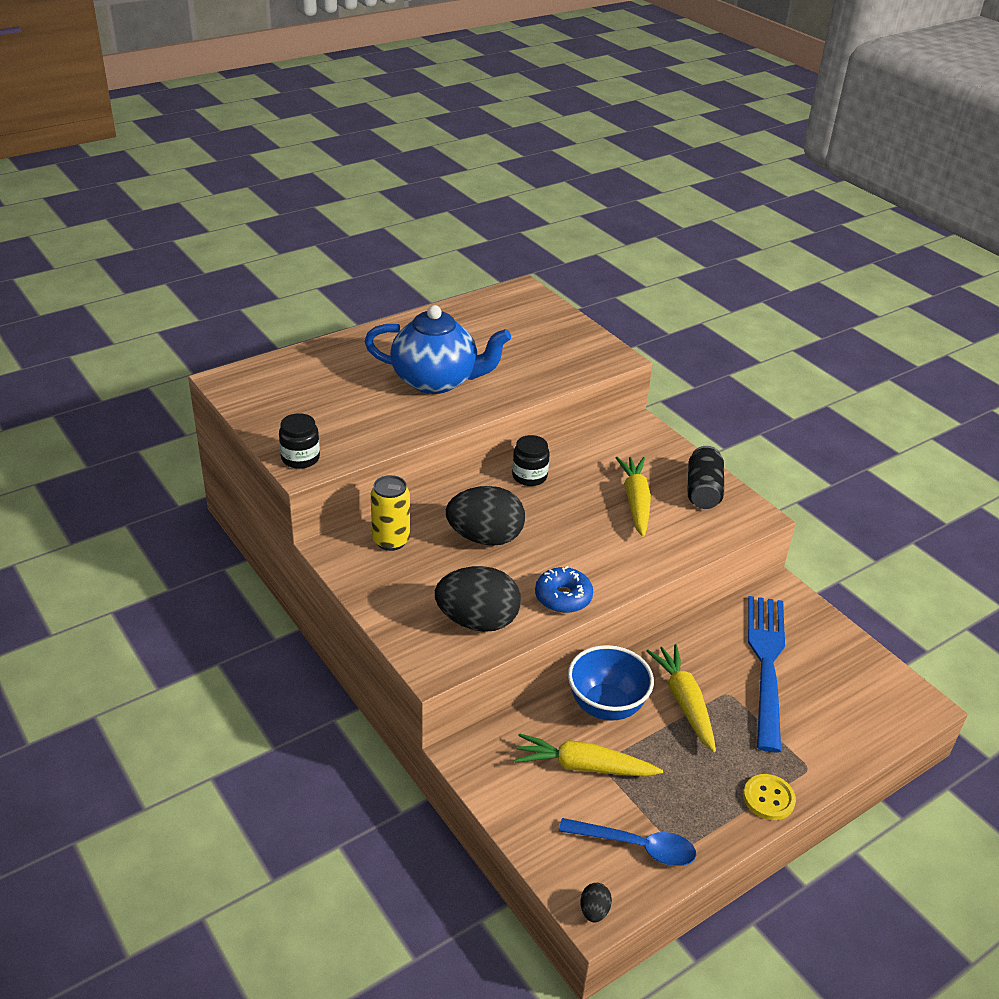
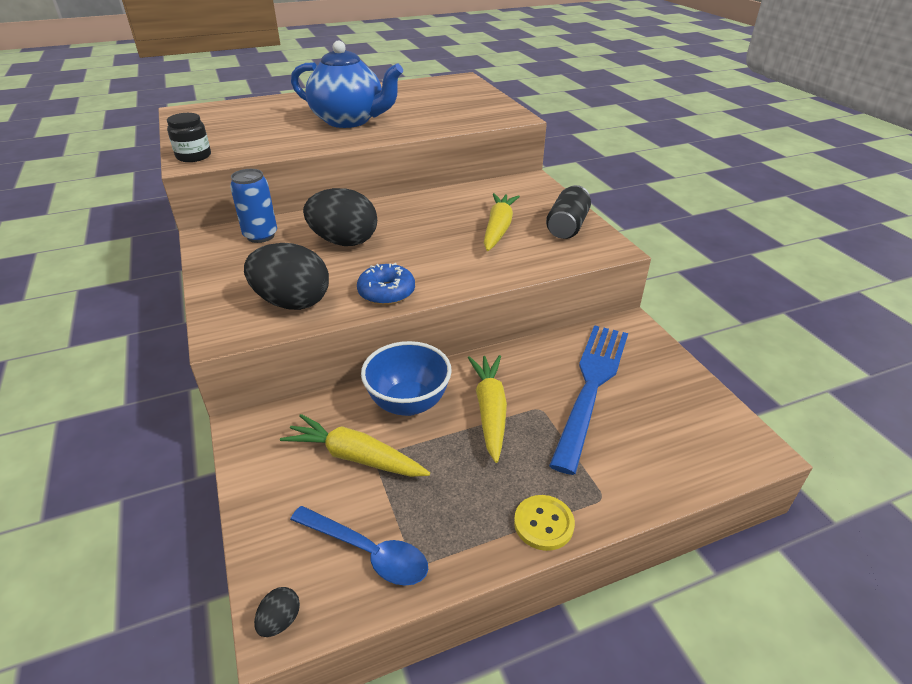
camera: 15 degrees right, 0 degrees up
yellow can [371,475,410,551] -> blue can [230,169,277,243]
black jar [512,435,550,486] -> none

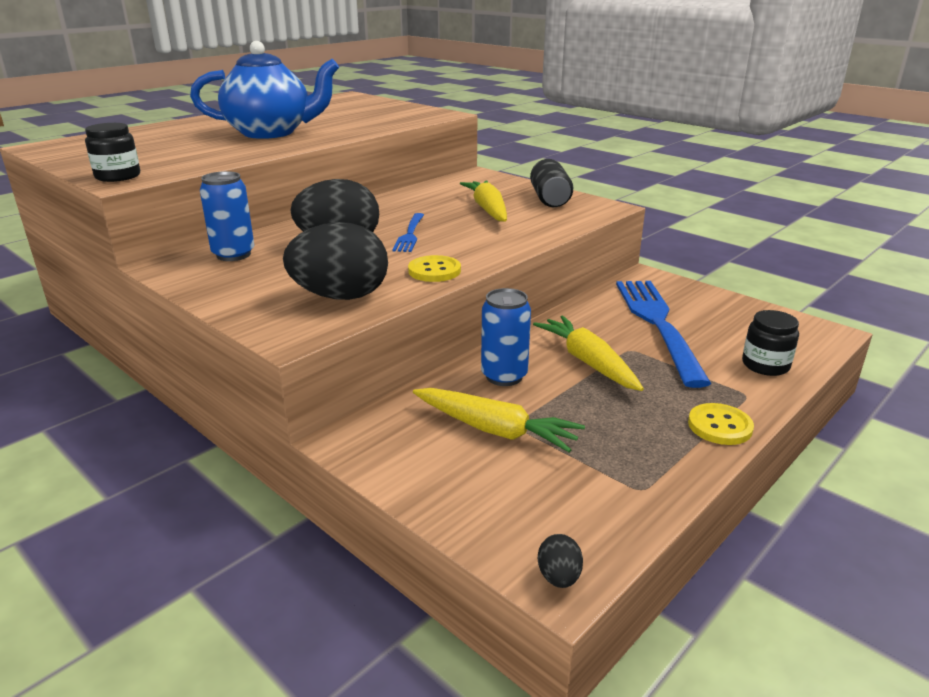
camera: 25 degrees left, 10 degrees down
yellow carrot [280,414,430,477] -> yellow carrot turned 150 degrees counterclockwise [413,388,585,453]
blue spoon [290,506,428,586] -> none
blue donut [357,263,415,305] -> yellow button [408,255,461,282]
blue bowl [361,341,452,416] -> blue can [481,288,531,386]
none -> blue fork [392,213,424,252]
none -> black jar [742,310,799,376]

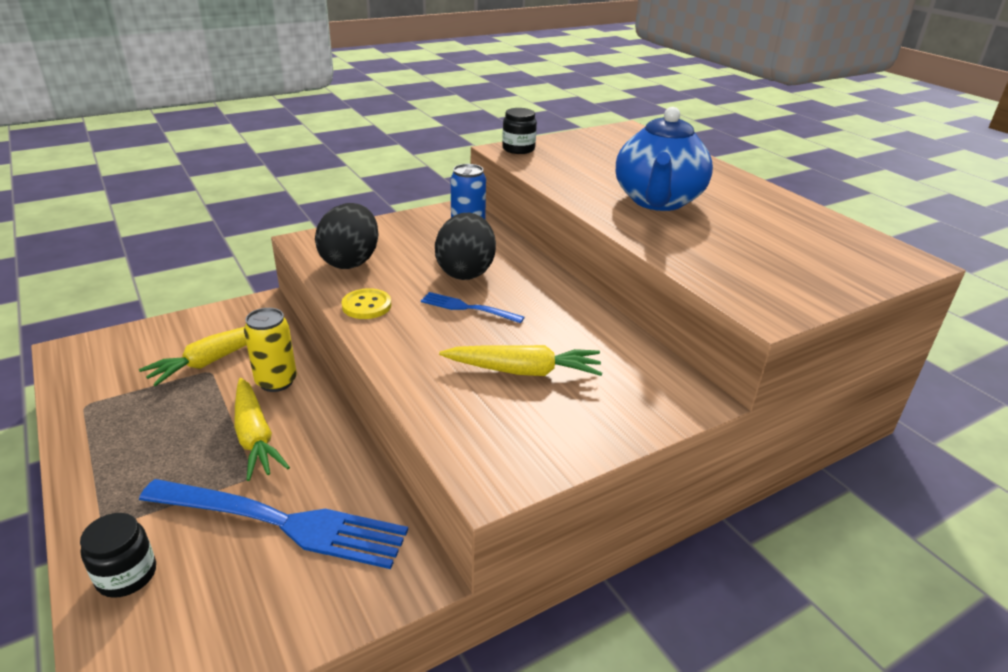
camera: 105 degrees right, 5 degrees up
blue can [481,288,531,386] -> yellow can [244,308,297,392]
black can [530,159,573,207] -> none
yellow carrot [533,316,644,391] -> yellow carrot turned 75 degrees clockwise [234,378,290,481]
black egg [538,534,583,588] -> none
yellow button [688,403,754,445] -> none

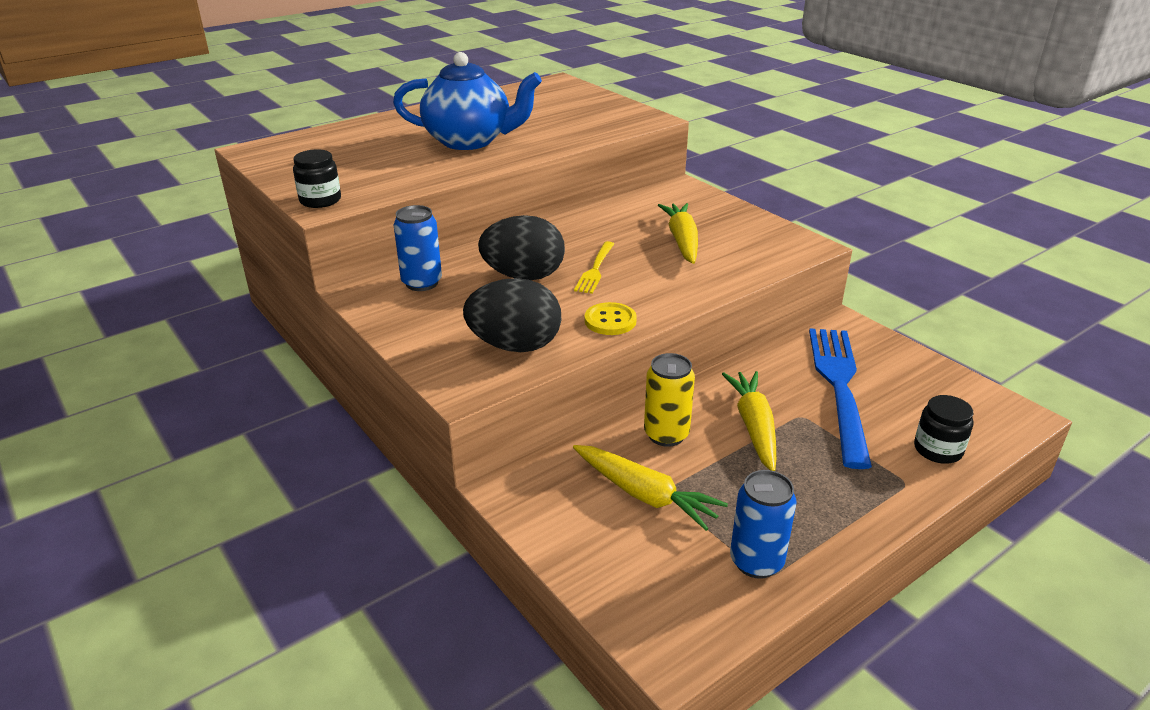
camera: 95 degrees left, 0 degrees up
yellow carrot [234,378,290,481] -> yellow carrot turned 60 degrees counterclockwise [722,371,776,471]
blue fork [421,292,525,323] -> yellow fork [574,241,614,294]
none -> blue can [730,470,797,579]

